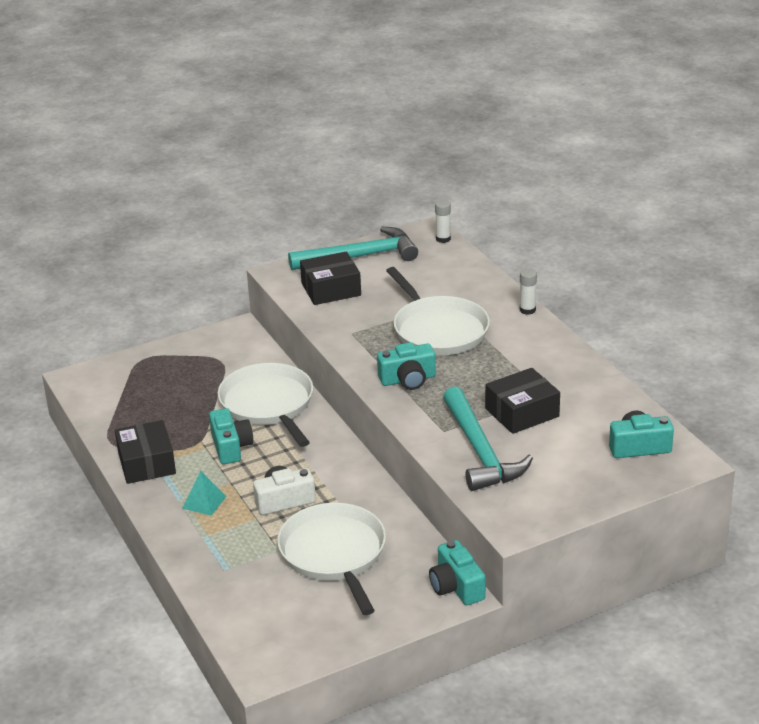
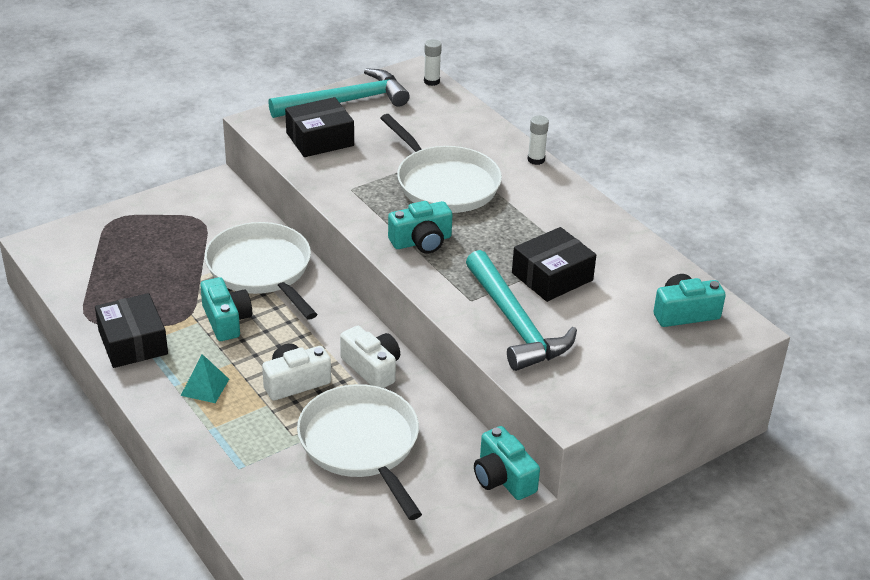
camera: 10 degrees left, 5 degrees up
none -> white camera [340,326,400,388]

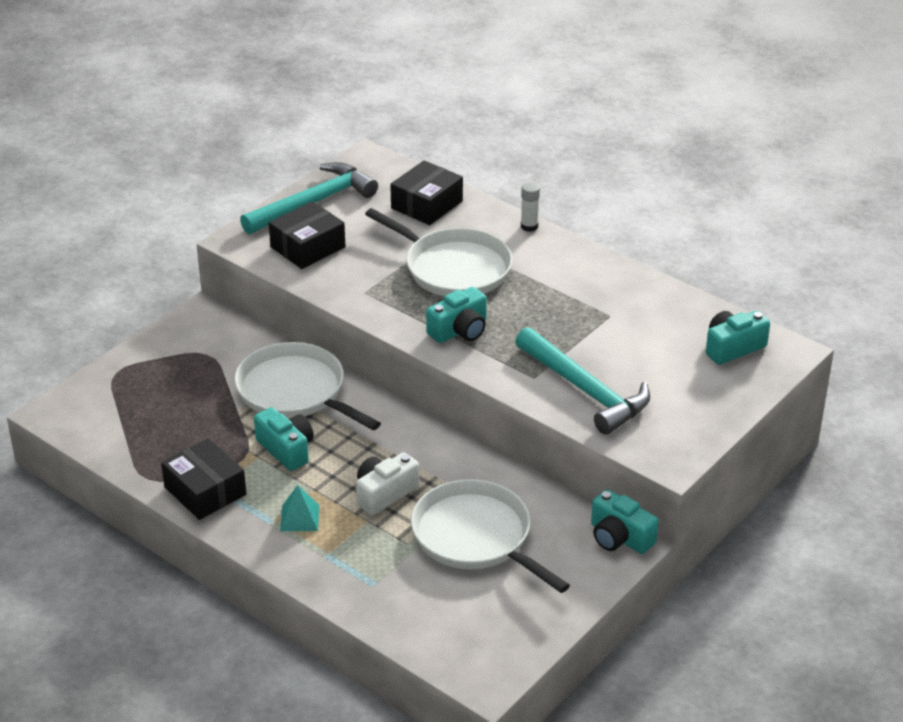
camera: 15 degrees left, 0 degrees up
white camera [340,326,400,388] -> none
white glue stick [424,39,442,86] -> none
black box [512,227,596,302] -> black box moved to [390,160,463,225]

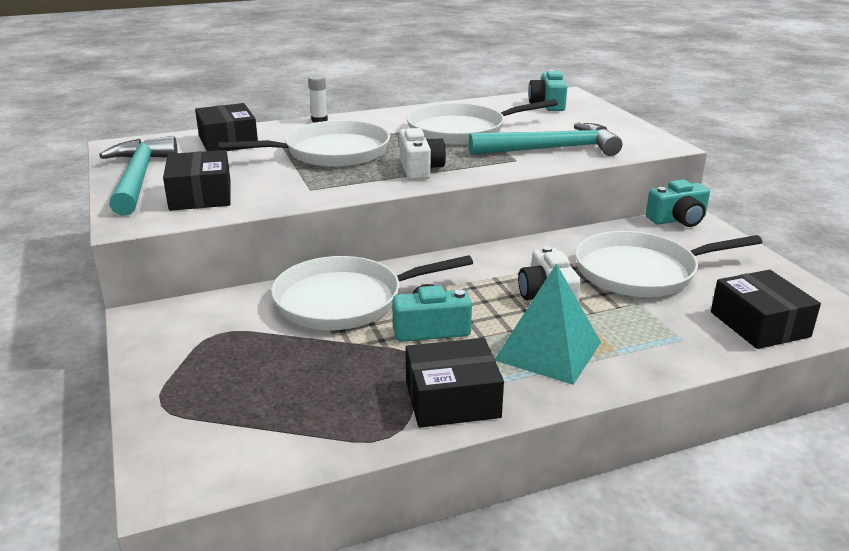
camera: 60 degrees left, 10 degrees down
turquoise pyramid [280,485,319,531] -> turquoise pyramid [495,263,601,385], size x1.86
turquoise camera [426,287,487,343] -> white camera [399,128,446,180]
none -> white pan [407,99,558,145]
none -> black box [711,270,821,349]

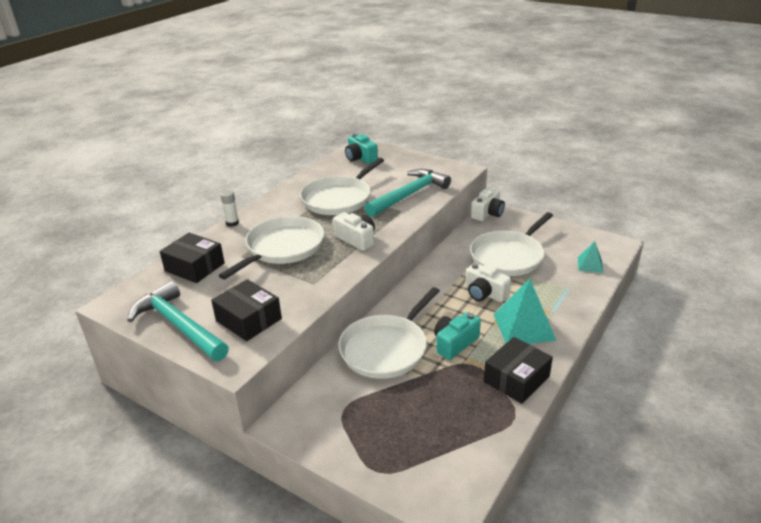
camera: 35 degrees left, 5 degrees up
turquoise camera [646,180,710,227] -> white camera [471,188,505,221]
black box [711,270,821,349] -> turquoise pyramid [578,241,603,273]

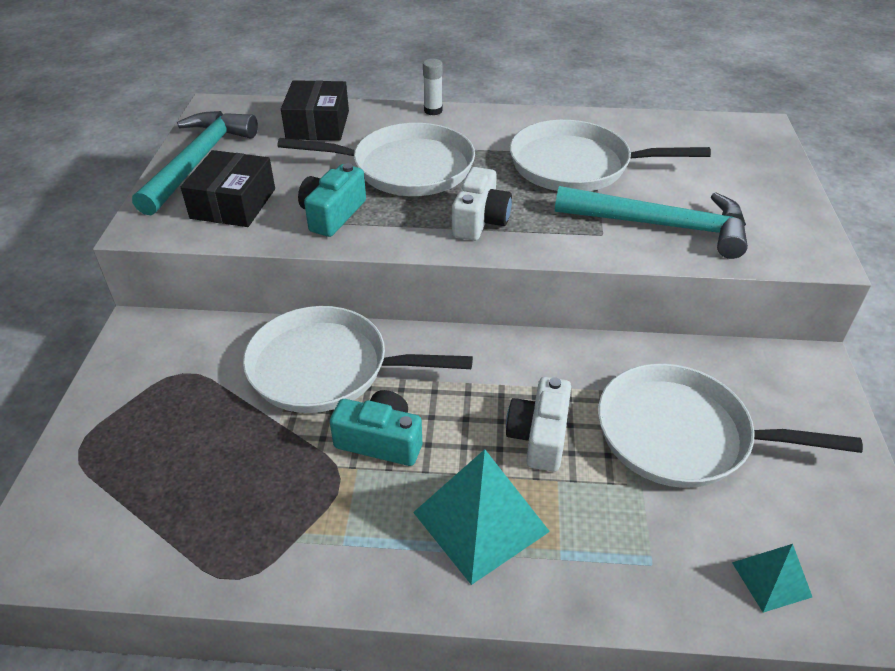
camera: 60 degrees right, 10 degrees up
turquoise camera [345,134,378,164] -> turquoise camera moved to [298,163,366,237]
white camera [471,188,505,221] -> none
black box [483,337,553,404] -> none

